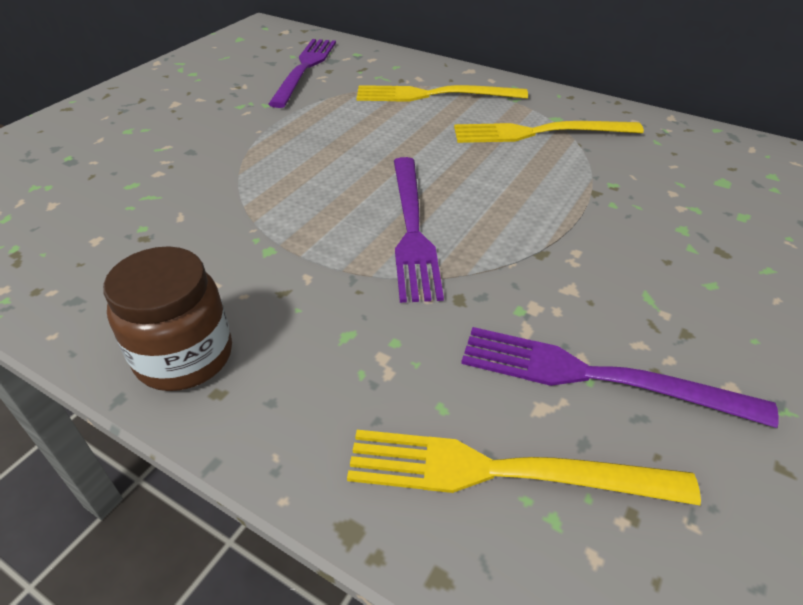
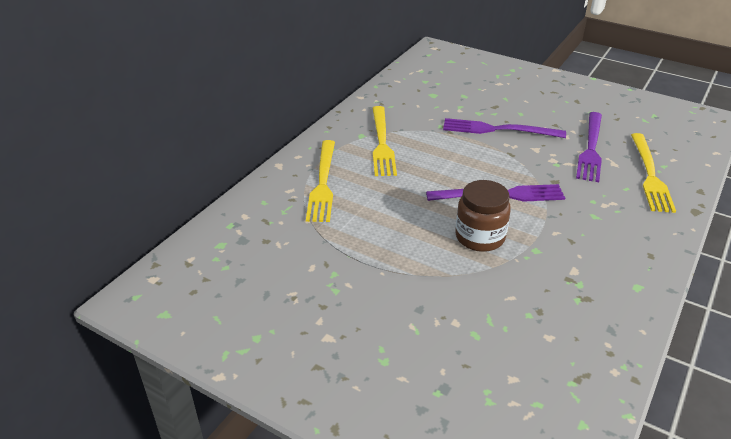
camera: 90 degrees left, 5 degrees down
brown jar [103,246,232,391] -> brown jar moved to [455,180,511,252]
purple fork [268,39,336,108] -> purple fork moved to [443,118,566,138]

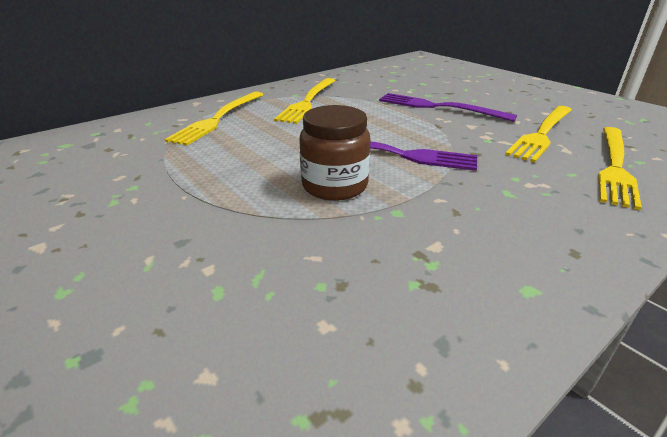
camera: 20 degrees right, 5 degrees down
purple fork [576,112,602,182] -> yellow fork [505,106,572,163]

